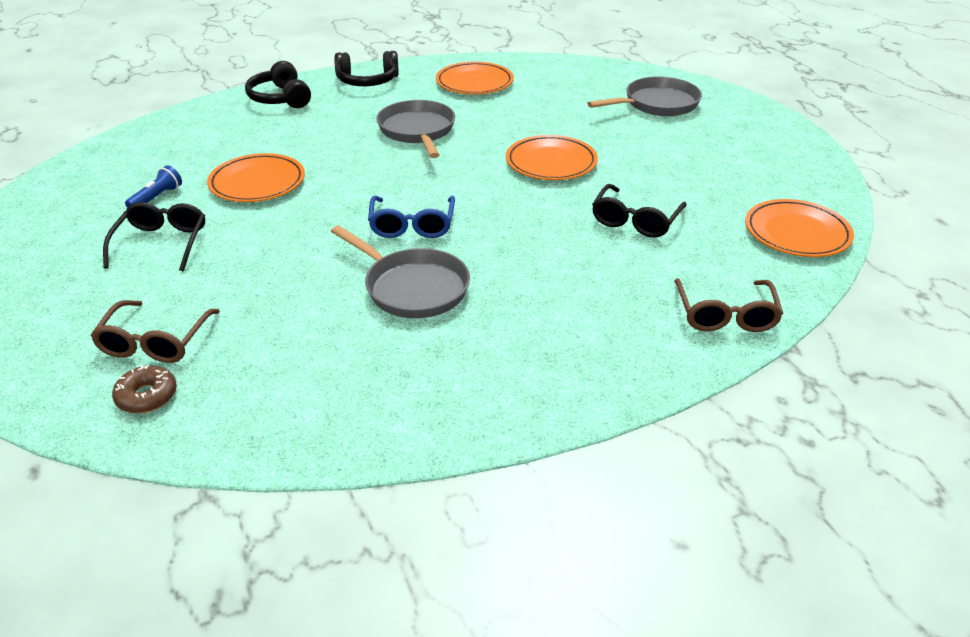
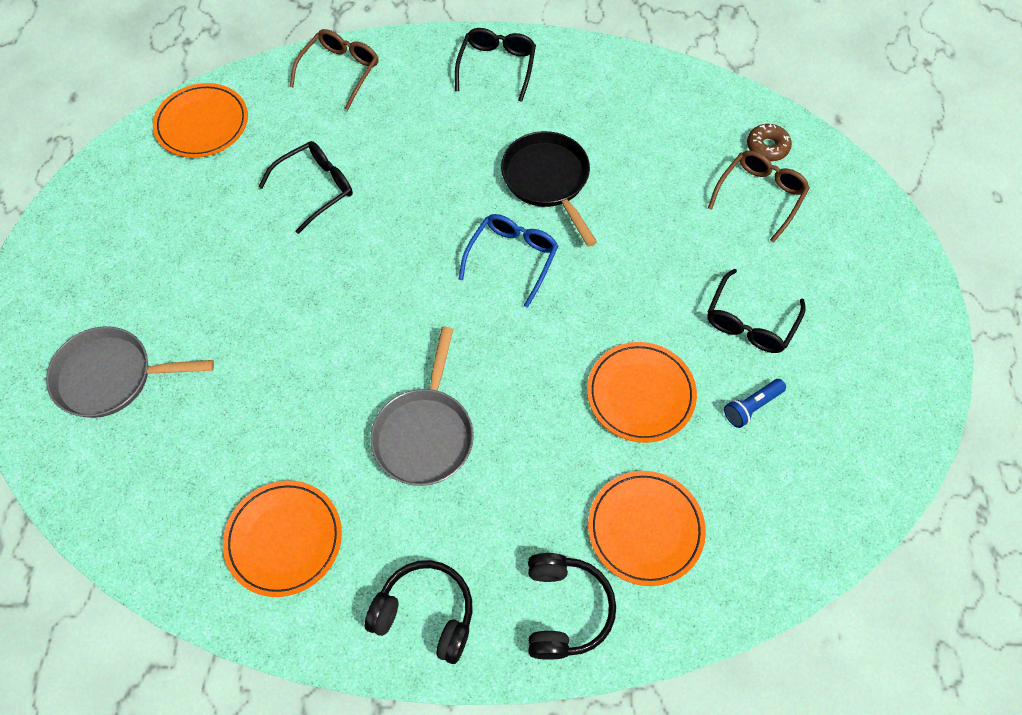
camera: 155 degrees left, 25 degrees up
grey pan [331,225,470,318] -> black pan [501,131,597,247]
orange plate [506,135,598,180] -> orange plate moved to [588,471,706,586]
none -> black glasses [455,28,536,102]

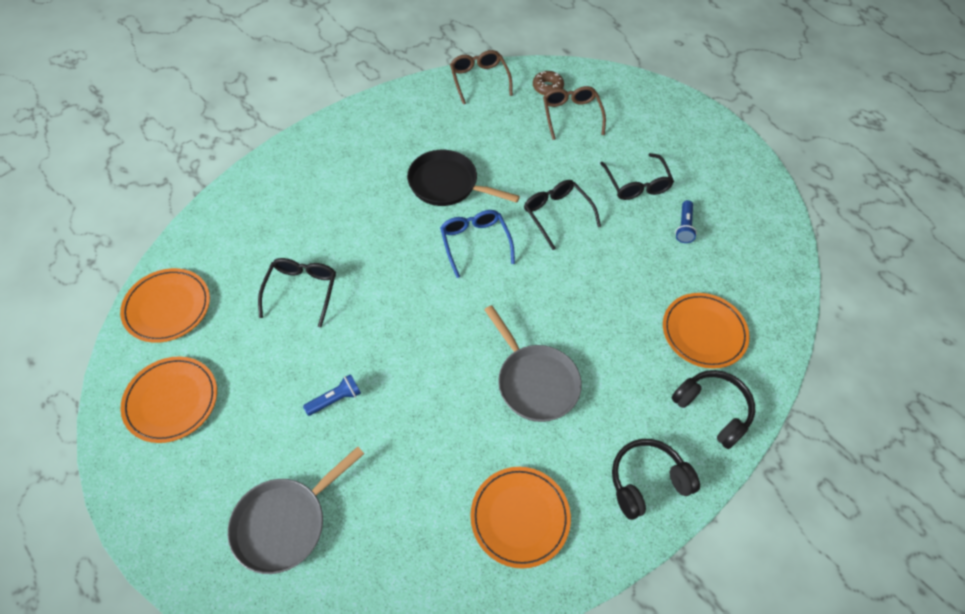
camera: 45 degrees left, 5 degrees down
brown glasses [290,29,378,110] -> brown glasses moved to [450,50,513,104]
black glasses [455,28,536,102] -> black glasses moved to [524,180,601,250]
orange plate [587,342,697,443] -> orange plate moved to [121,356,217,443]
none -> blue flashlight [303,374,361,416]

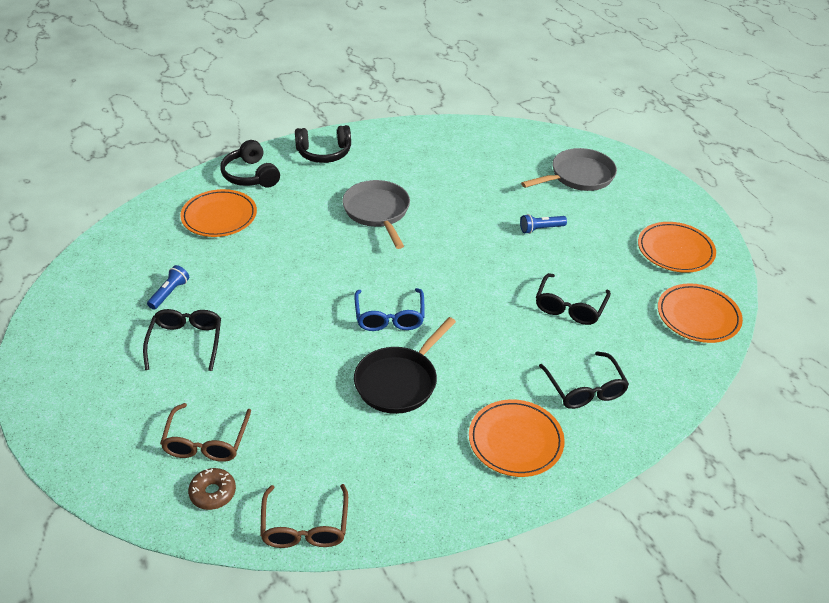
camera: 165 degrees left, 15 degrees down
black pan [407,150,520,206] -> black pan turned 90 degrees clockwise [354,317,456,414]
orange plate [470,467,571,569] -> orange plate moved to [469,399,565,477]
black glasses [524,180,601,250] -> black glasses moved to [539,351,629,409]

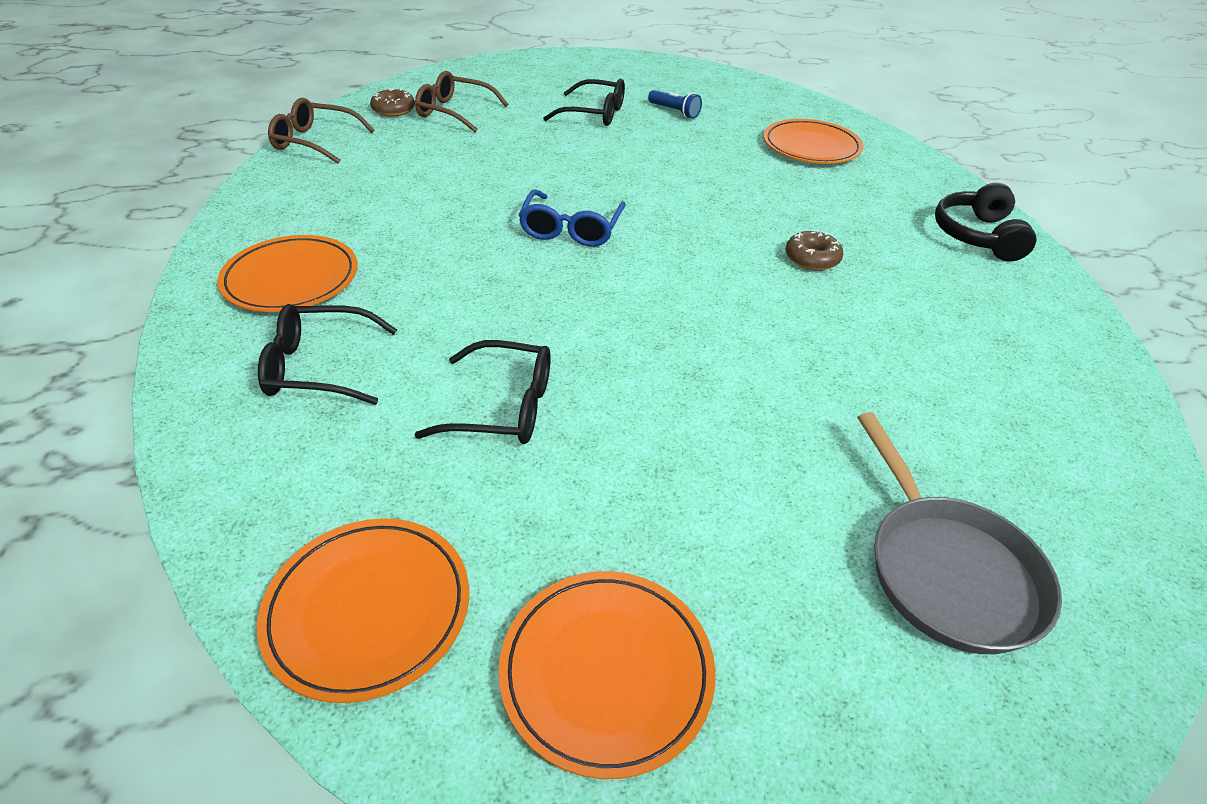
camera: 105 degrees right, 0 degrees up
black headphones [220,140,280,188] -> none
grey pan [342,180,410,249] -> brown donut [786,230,843,271]
blue glasses [354,288,424,331] -> blue glasses turned 90 degrees counterclockwise [519,190,626,247]
black pan [354,317,456,414] -> none
blue flashlight [520,214,567,234] -> none
black glasses [536,273,611,325] -> black glasses turned 150 degrees clockwise [414,340,551,444]

